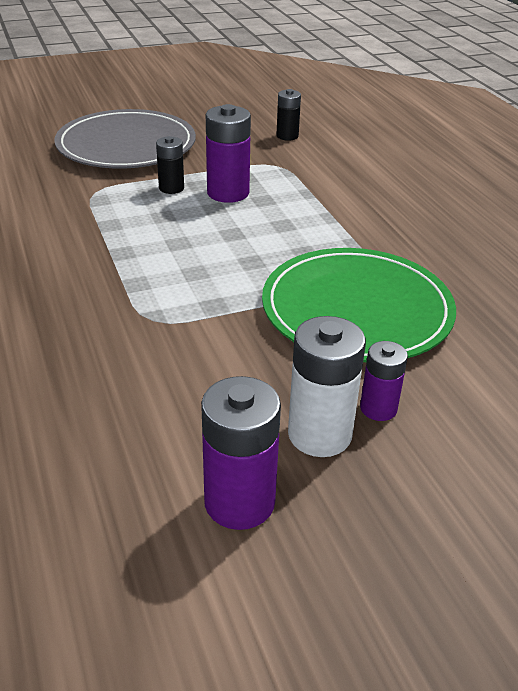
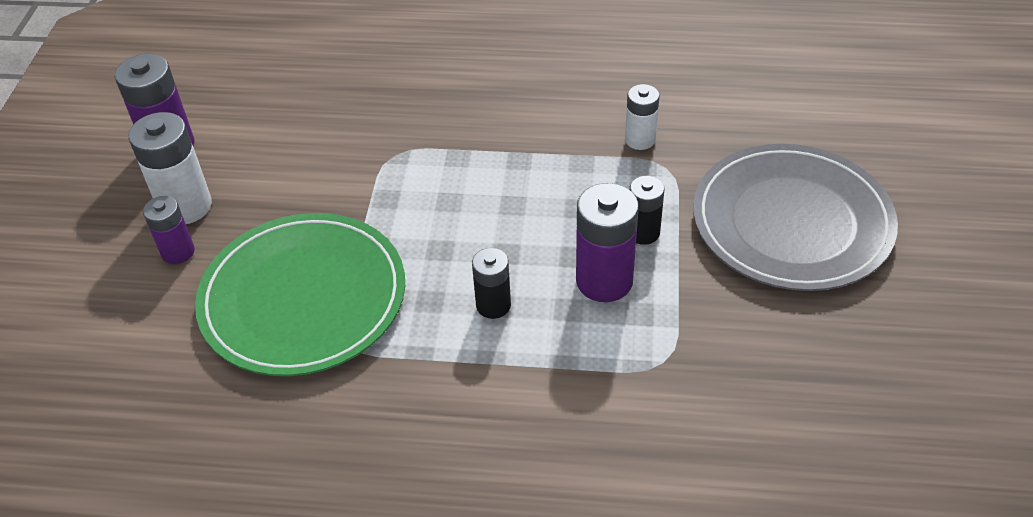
camera: 120 degrees right, 10 degrees up
black battery [276,89,301,141] -> black battery moved to [472,248,511,319]
none -> white battery [625,84,660,150]

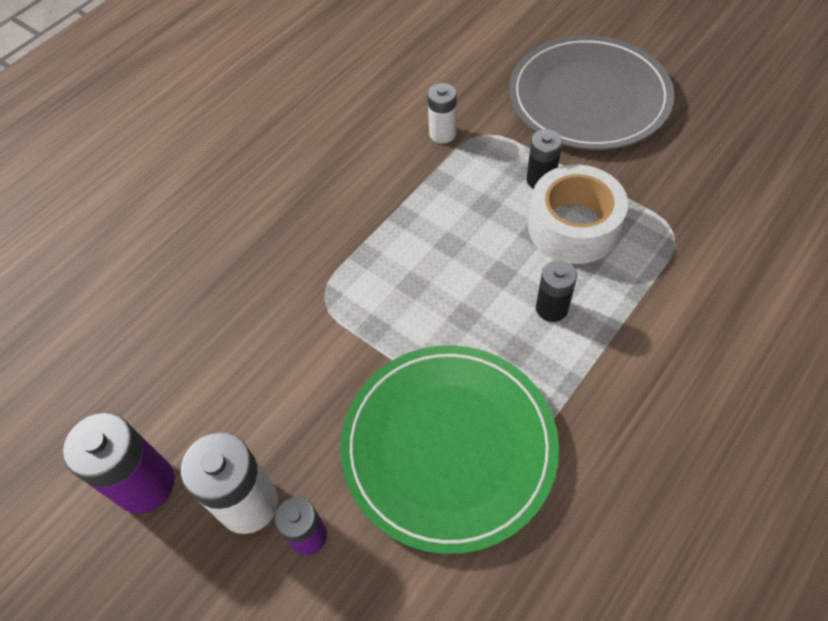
camera: 55 degrees left, 10 degrees up
purple battery [576,183,639,302] -> white tape [528,165,628,264]

